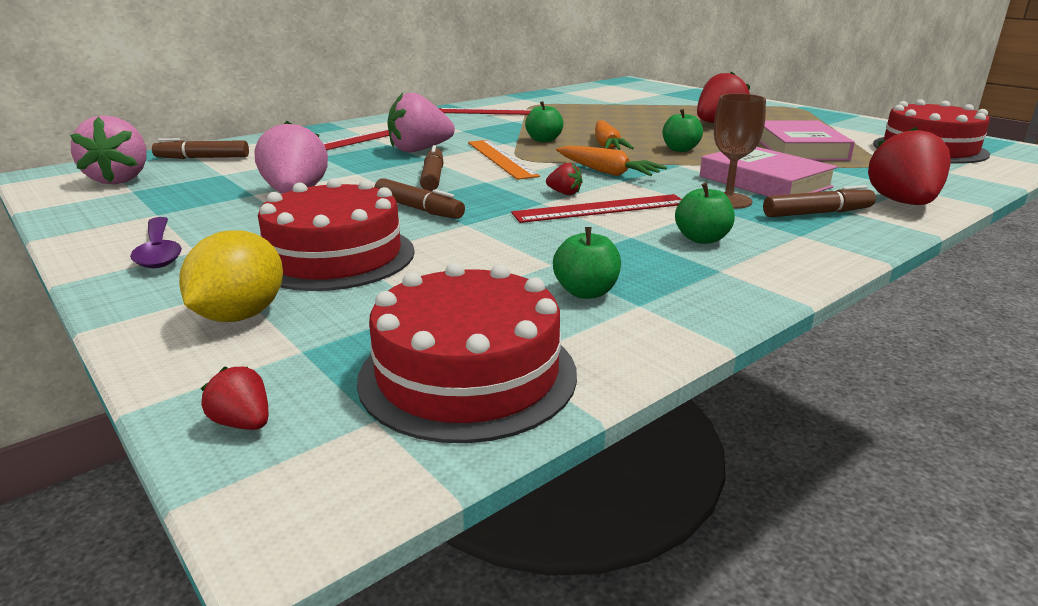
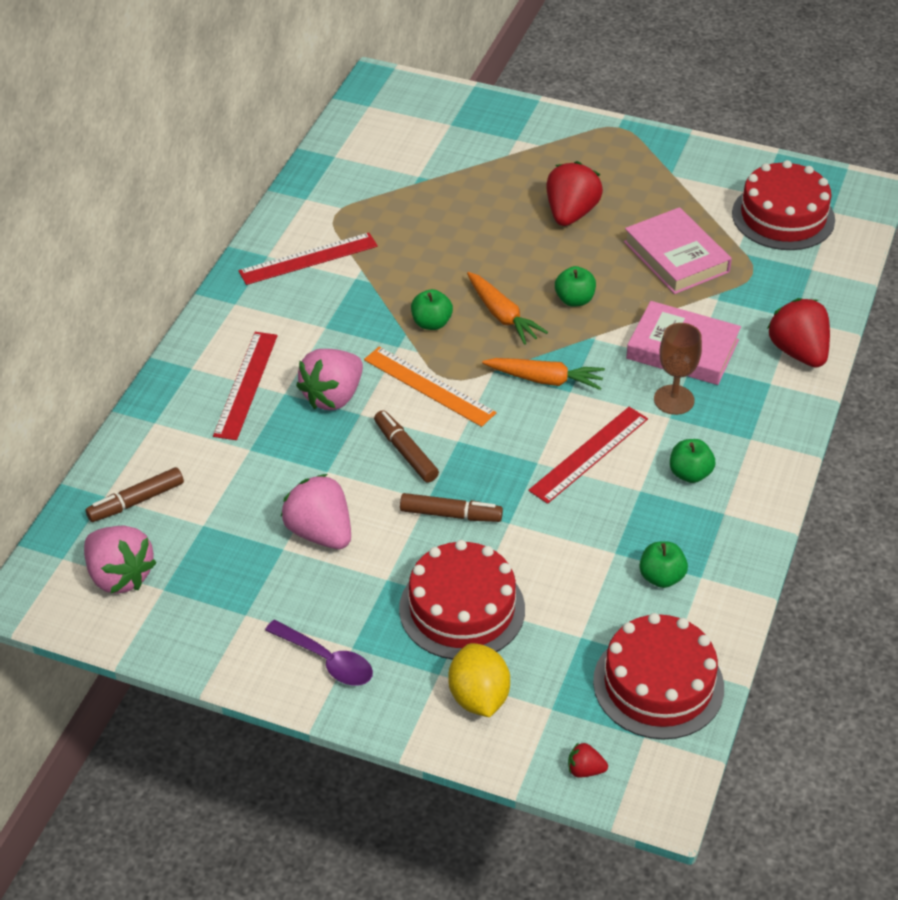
camera: 30 degrees left, 20 degrees up
red strawberry [546,163,583,195] -> none
brown marker [763,185,876,217] -> none

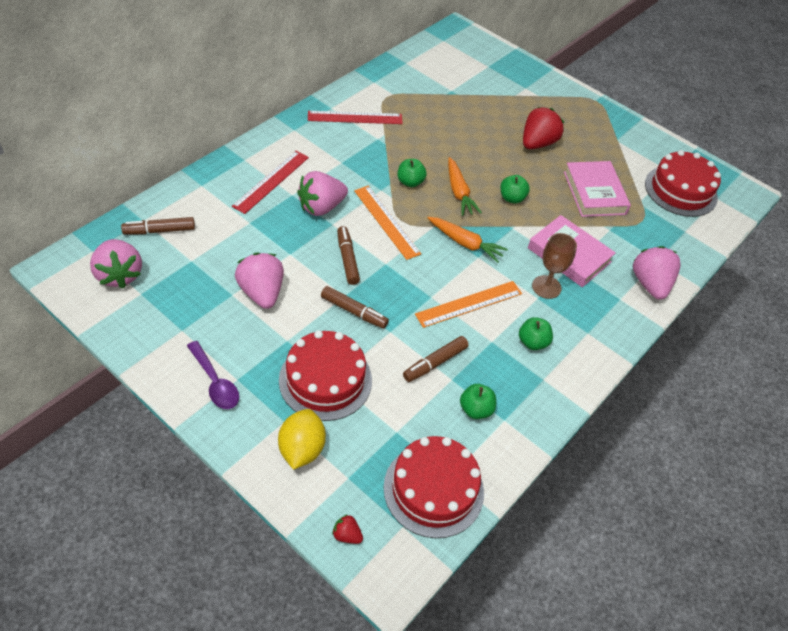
camera: 15 degrees right, 5 degrees up
red ruler [528,407,648,504] -> orange ruler [415,281,522,328]
red strawberry [767,298,830,368] -> pink strawberry [633,246,681,300]
none -> brown marker [403,336,469,382]

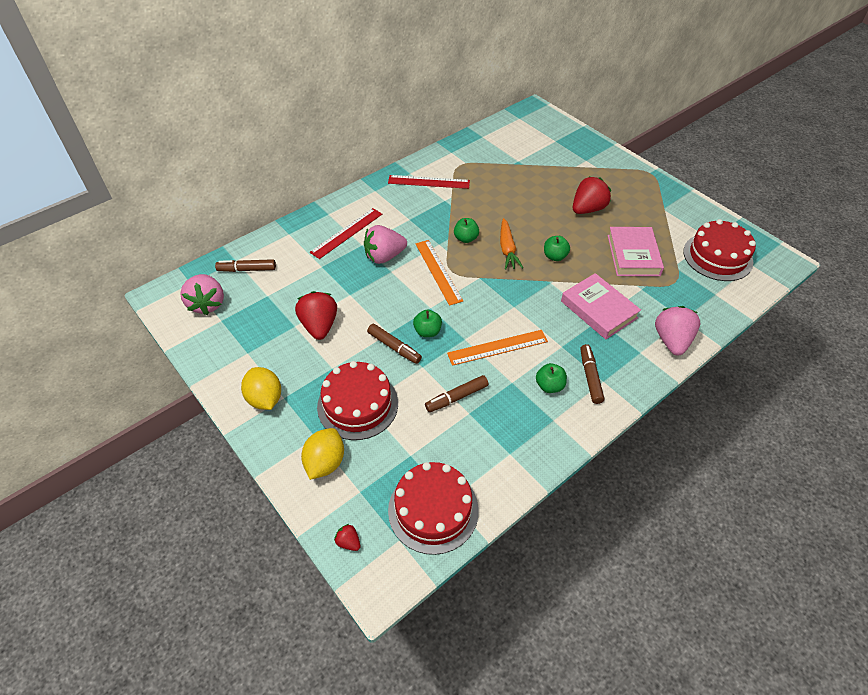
camera: 15 degrees right, 0 degrees up
purple spoon [187,341,239,409] -> yellow lemon [241,367,281,410]
pink strawberry [235,253,284,309] -> red strawberry [295,291,337,340]
brown marker [337,226,360,285] -> brown marker moved to [581,344,604,404]
orange carrot [428,217,508,263] -> none
green apple [460,384,496,419] -> green apple moved to [413,310,442,337]
brown goblet [532,233,577,299] -> none

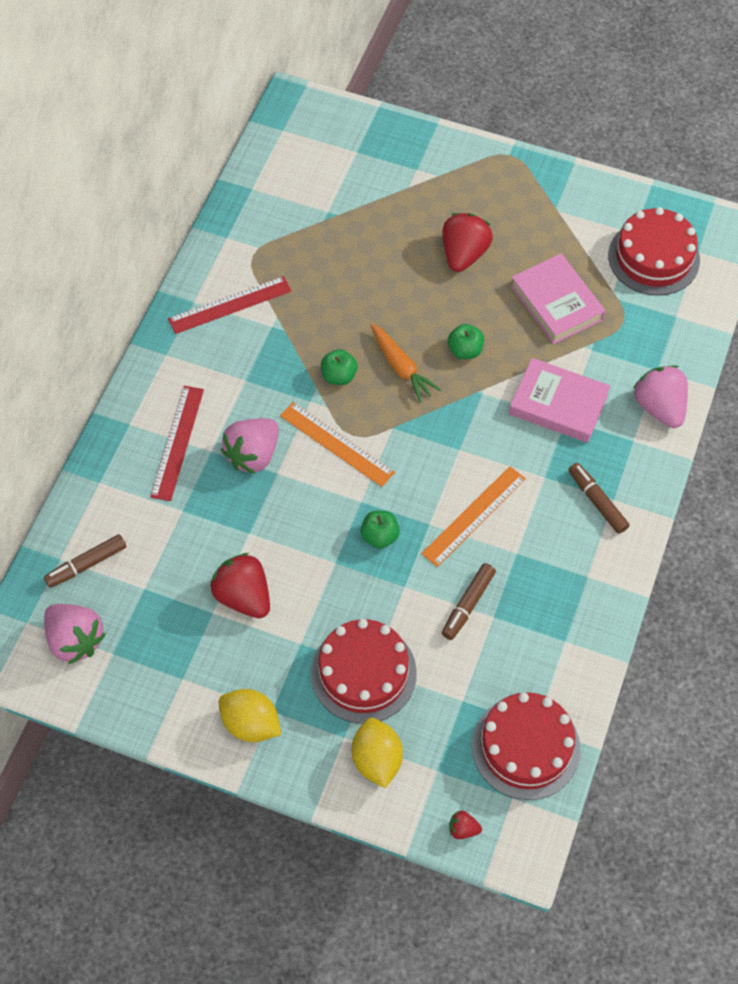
camera: 30 degrees left, 10 degrees up
brown marker [367,324,422,364] -> none
green apple [536,363,567,393] -> none

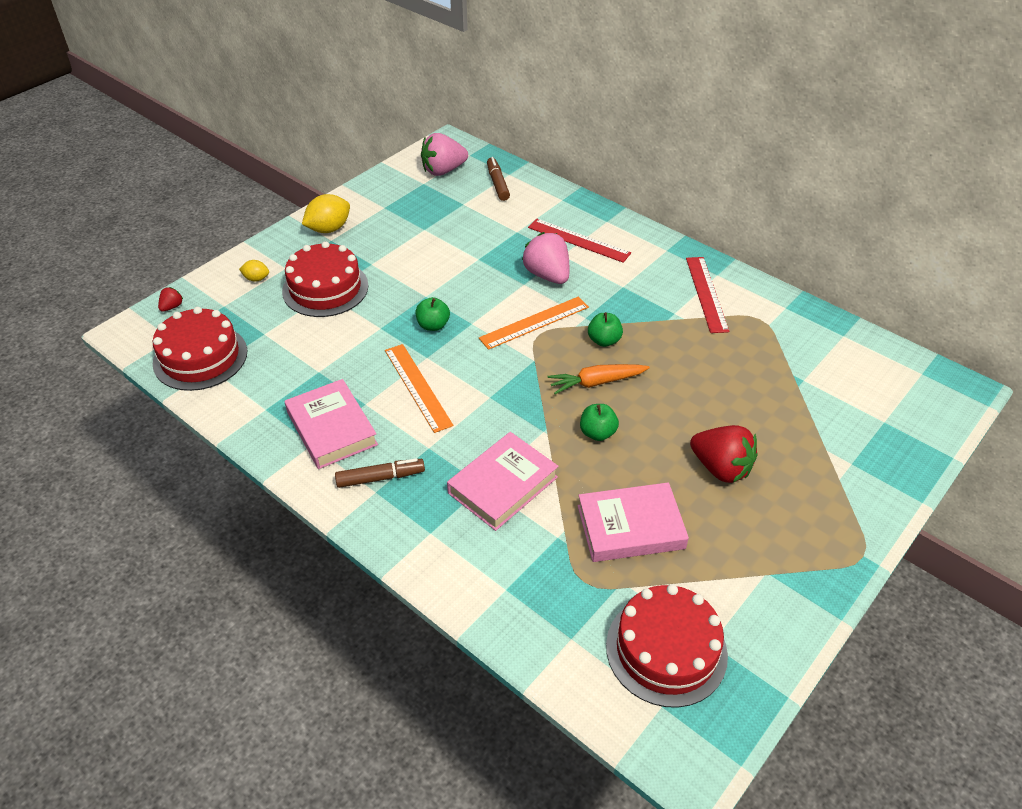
camera: 110 degrees right, 15 degrees down
red strawberry [210,553,270,618] -> none
yellow lemon [352,718,403,788] -> yellow lemon [239,260,269,281], size x0.54
brown marker [442,563,496,640] -> none
pink strawberry [633,365,688,428] -> none
none -> pink book [285,379,378,469]

